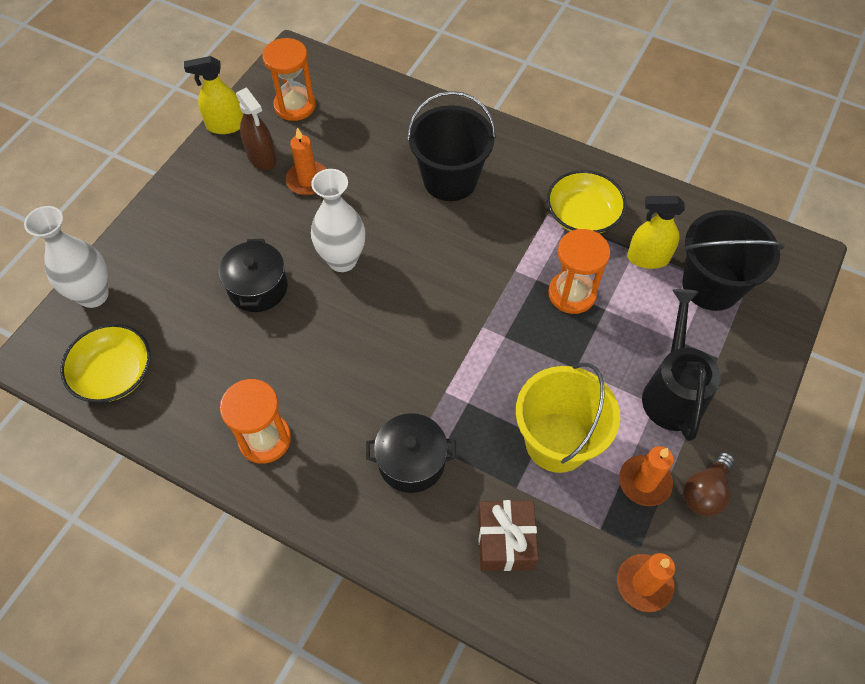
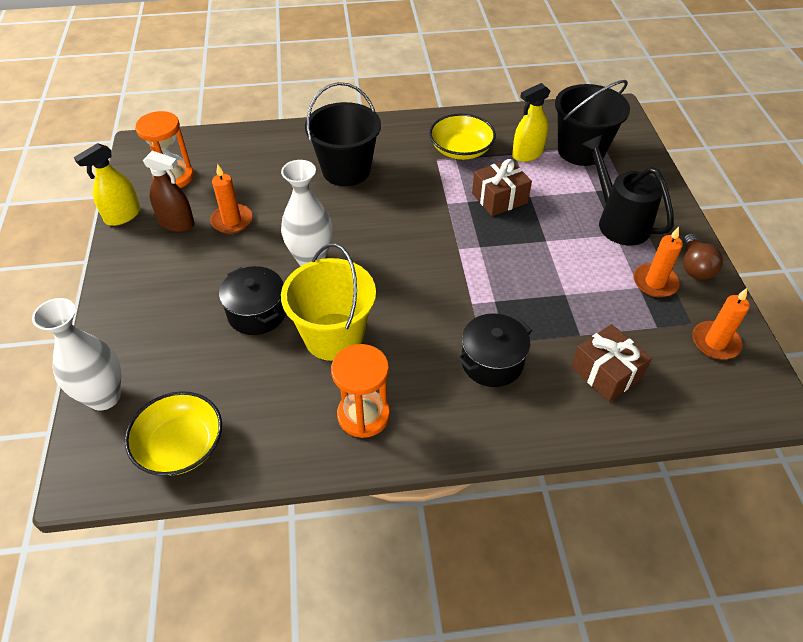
camera: 35 degrees left, 10 degrees down
yellow bucket [516,363,620,473] -> yellow bucket moved to [281,243,376,361]
orange hourglass [548,229,610,314] -> brown gift [472,159,532,216]

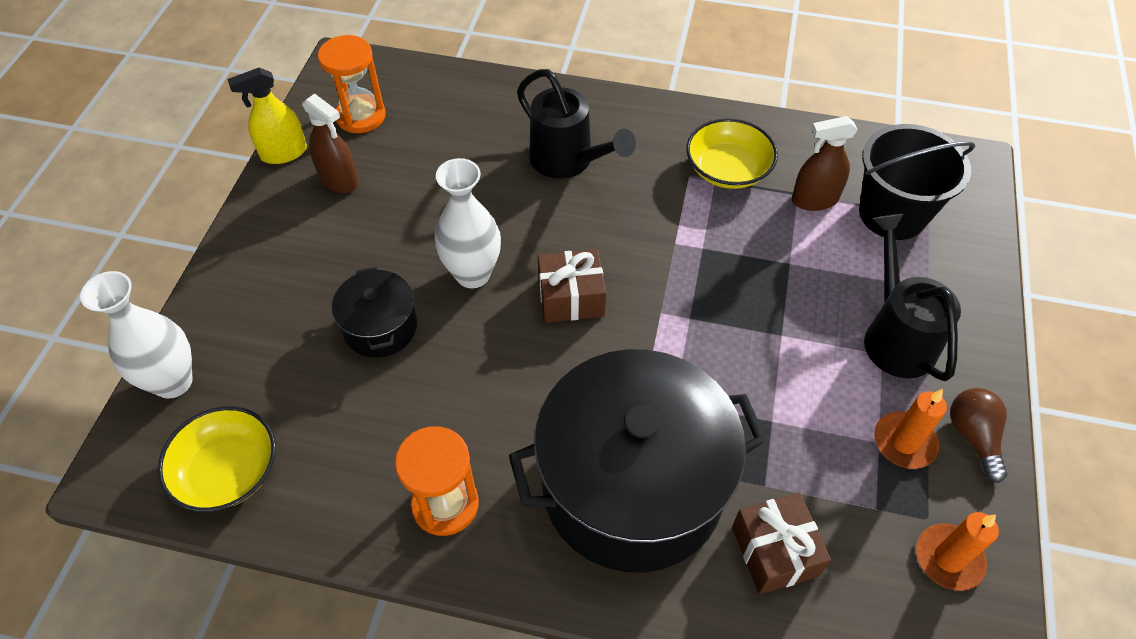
camera: 20 degrees right, 5 degrees up
orange candle [210,164,252,233] -> none
yellow bucket [281,243,376,361] -> none
black bucket [305,82,381,186] -> black watering can [517,69,636,179]
black pot [457,314,532,387] -> black pot [509,349,767,573], size x2.18
brown gift [472,159,532,216] -> brown gift moved to [538,249,606,323]
yellow spray bottle [512,83,550,162] -> brown spray bottle [792,116,858,211]
brown light bulb [683,234,723,280] -> brown light bulb turned 150 degrees clockwise [950,388,1007,483]

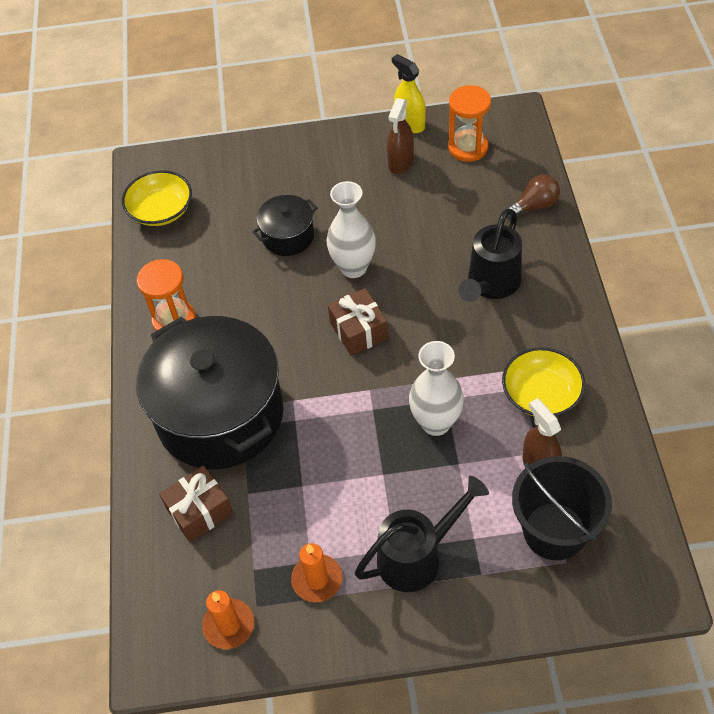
camera: 75 degrees right, 0 degrees up
white vase [80,271,193,399] -> white vase moved to [409,341,464,436]
brown light bulb [950,388,1007,483] -> brown light bulb moved to [506,175,560,219]

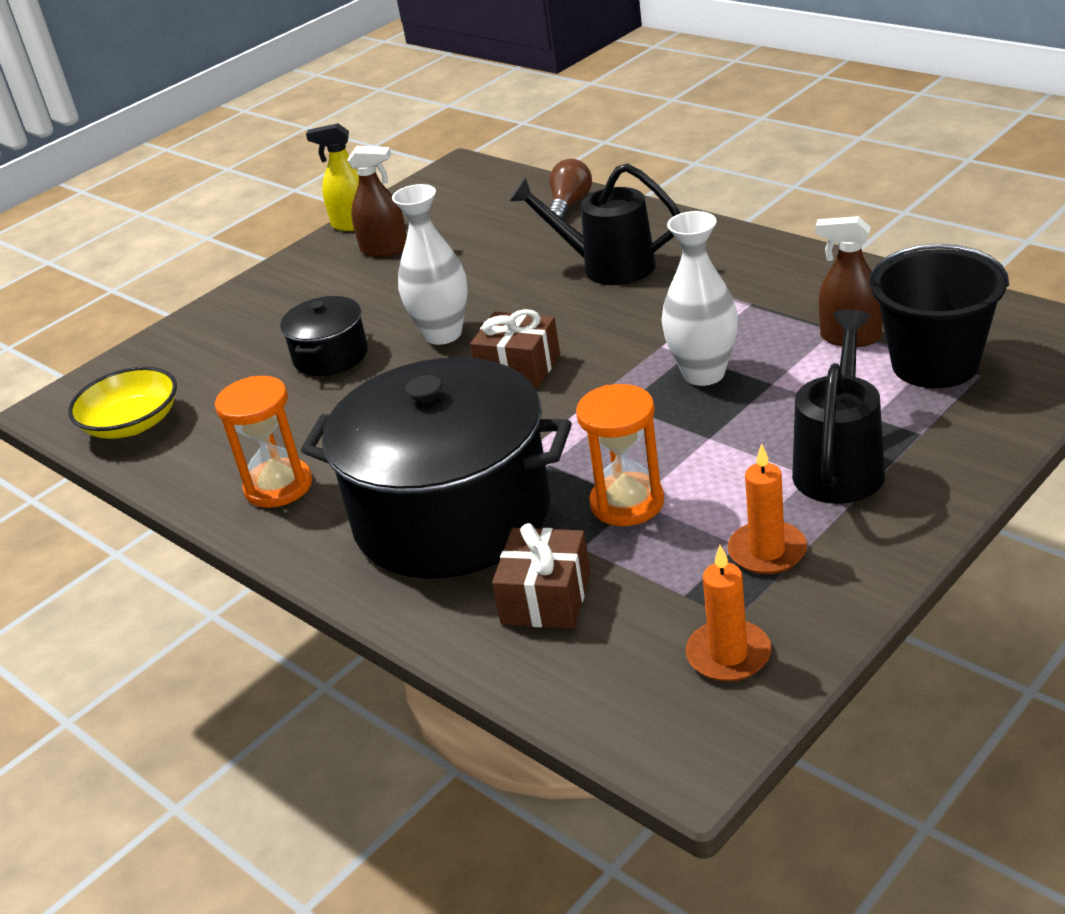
camera: 40 degrees left, 20 degrees down
brown spray bottle [387,98,414,174] -> brown spray bottle turned 60 degrees counterclockwise [347,146,407,257]
orange hourglass [448,85,491,162] -> orange hourglass moved to [576,384,664,526]
black watering can [459,209,522,302] -> black watering can turned 120 degrees clockwise [510,163,680,285]
yellow bowl [502,347,585,416] -> none

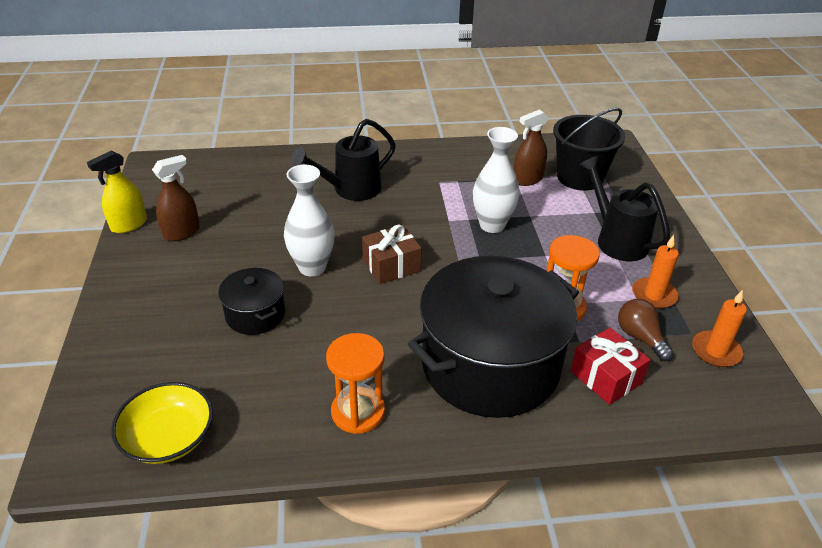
camera: 55 degrees left, 5 degrees up
brown gift [492,523,591,629] -> red gift [571,328,651,405]
brown light bulb [549,159,592,219] -> brown light bulb moved to [618,299,674,362]

